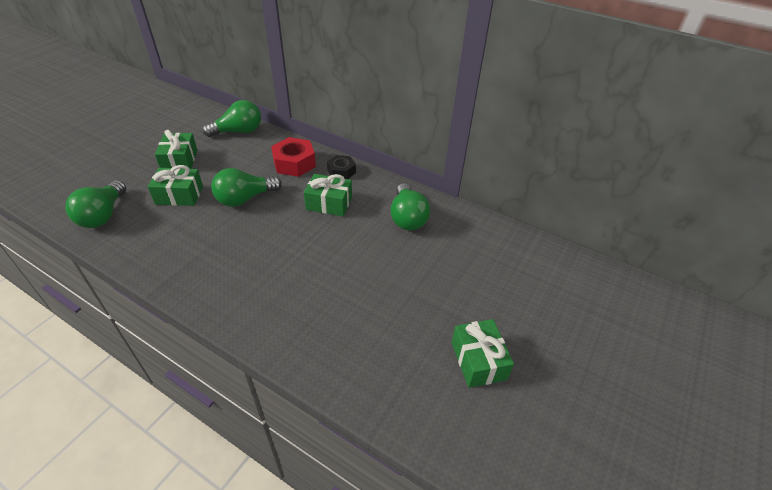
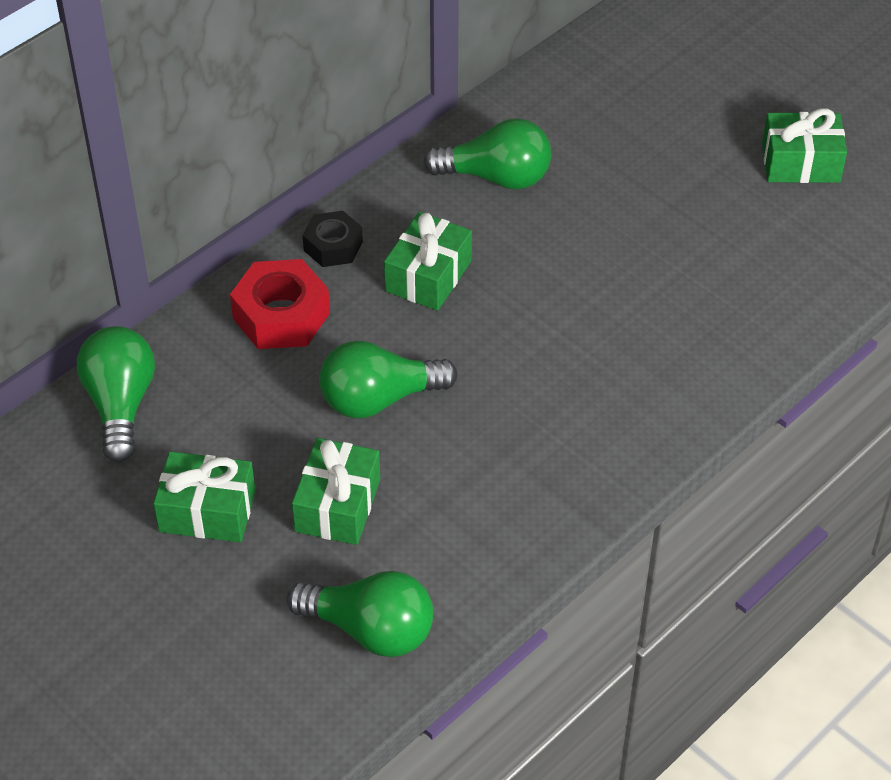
camera: 75 degrees left, 5 degrees up
green light bulb [211,168,282,207] -> green light bulb turned 90 degrees clockwise [319,341,457,418]

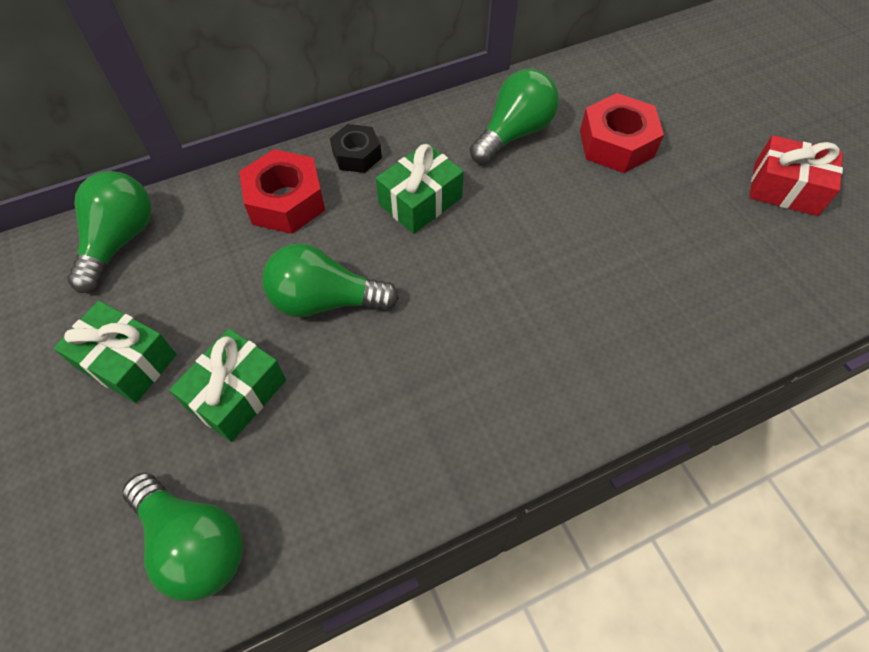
camera: 20 degrees right, 10 degrees up
green light bulb [423,118,551,189] -> green light bulb turned 75 degrees counterclockwise [470,69,559,164]
green gift [762,108,847,183] -> red gift [749,135,843,216]
none -> red nut [580,93,664,173]

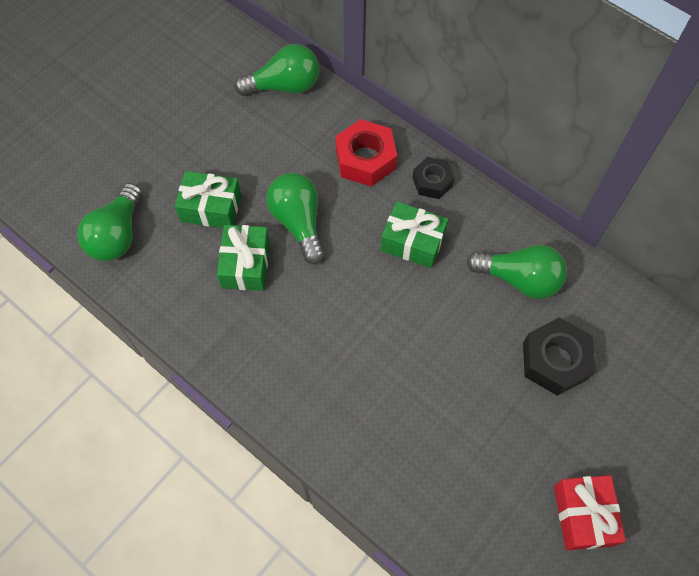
camera: 65 degrees right, 5 degrees up
green gift [53,301,177,403] -> green gift moved to [217,225,270,291]
red nut [580,93,664,173] -> black nut [523,317,596,396]

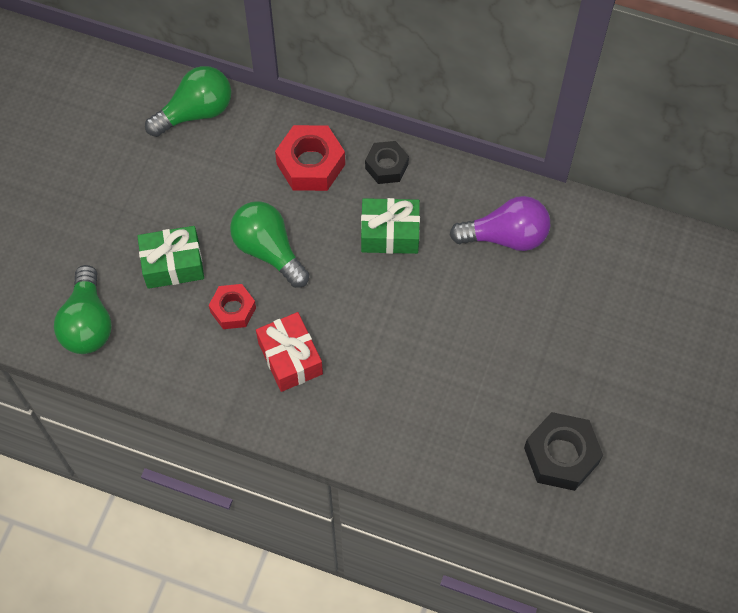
camera: 20 degrees left, 0 degrees up
green gift [217,225,270,291] -> red nut [209,284,256,329]
green light bulb [466,245,567,299] -> purple light bulb [450,196,550,251]
black nut [523,317,596,396] -> black nut moved to [524,412,603,491]
red gift [554,475,626,550] -> red gift moved to [256,312,323,392]

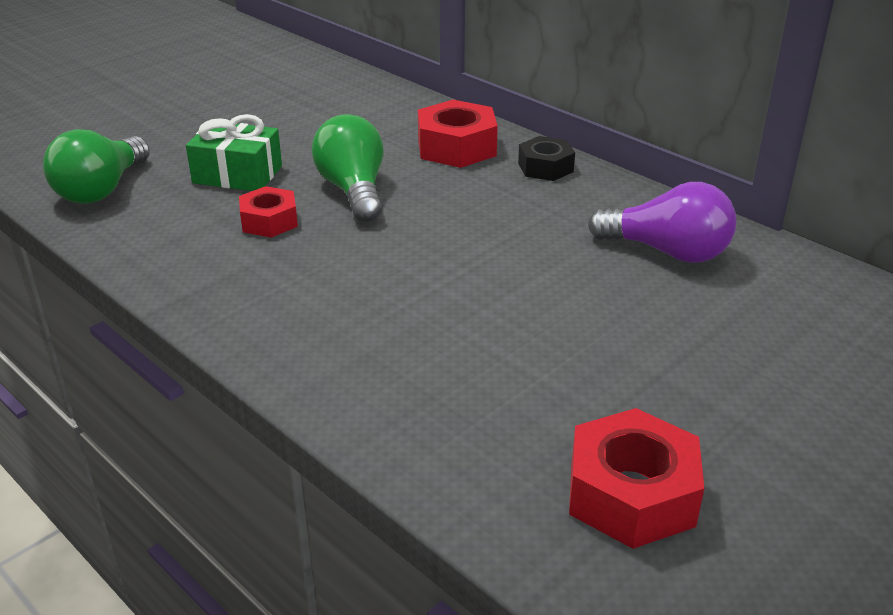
camera: 25 degrees right, 30 degrees down
green light bulb [145,66,231,137] -> none
red gift [256,312,323,392] -> none
green gift [361,198,420,254] -> none
black nut [524,412,603,491] -> red nut [569,408,704,549]

